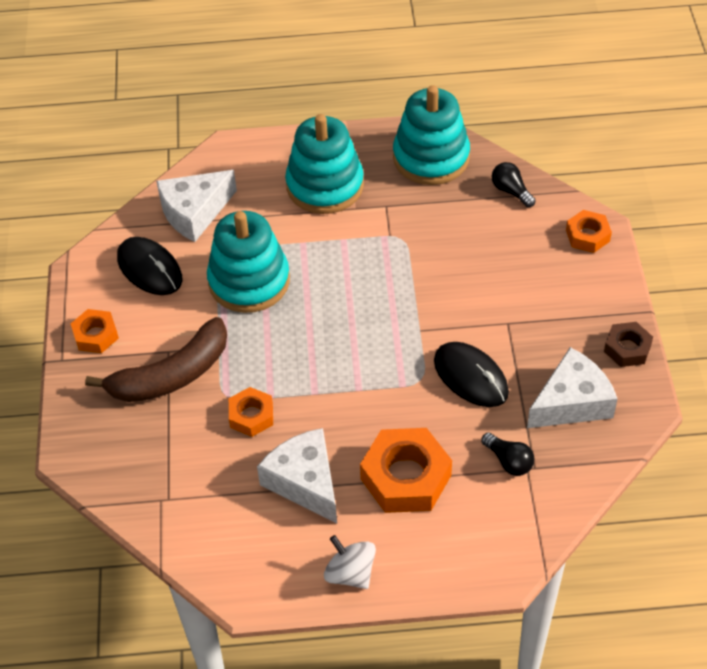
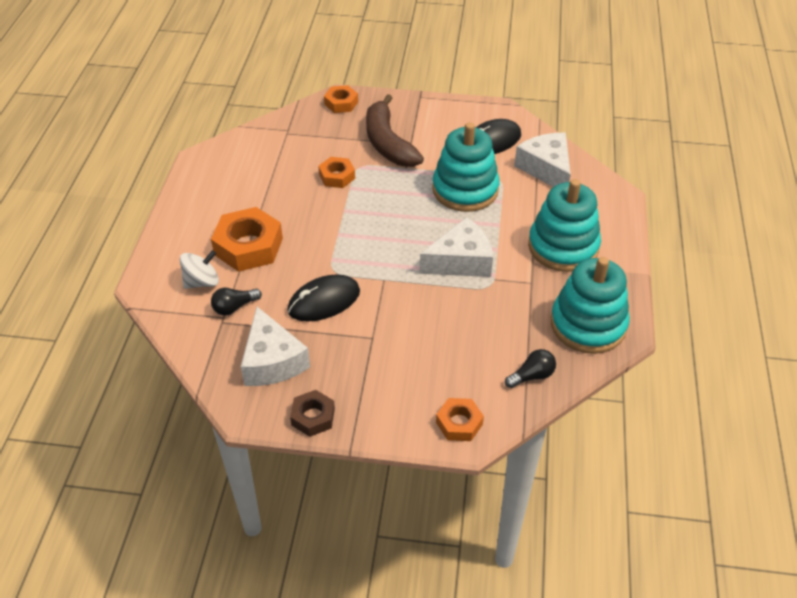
camera: 100 degrees right, 5 degrees down
orange nut [71,309,119,353] -> orange nut moved to [324,85,358,113]
white cheese [257,428,337,523] -> white cheese moved to [420,217,493,277]
white spinning top [324,535,376,589] -> white spinning top moved to [179,250,219,289]

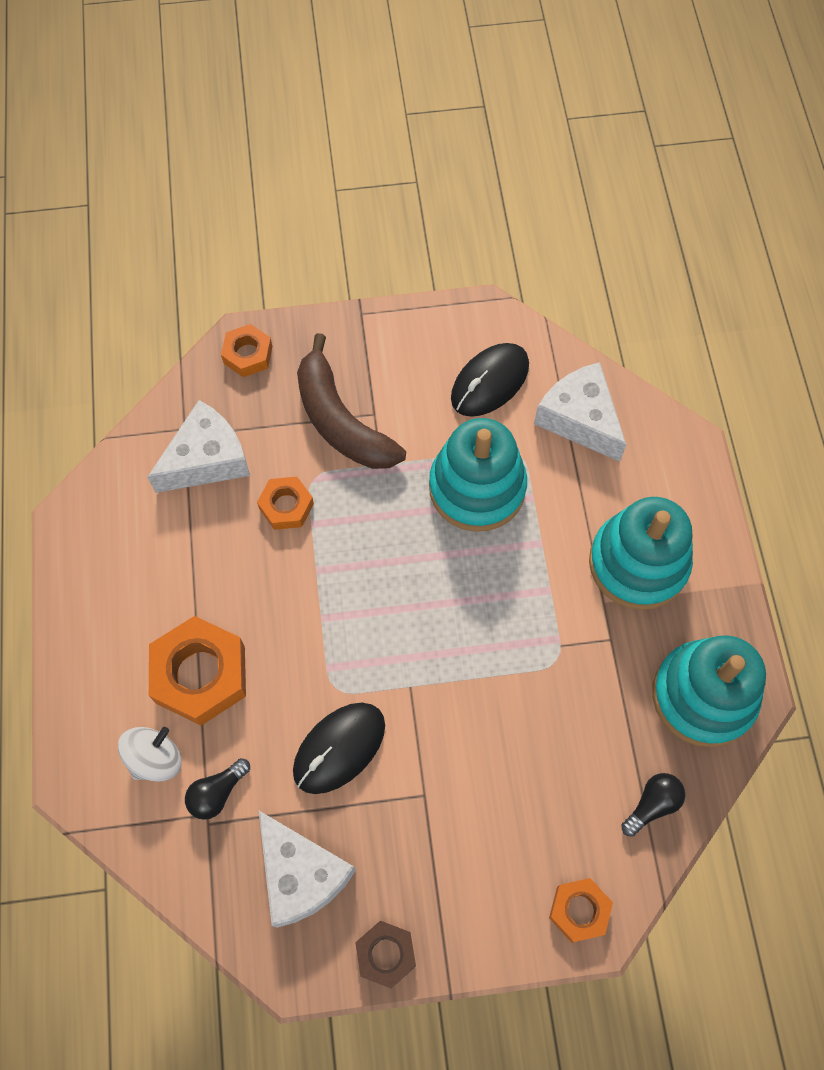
camera: 15 degrees left, 20 degrees up
white cheese [420,217,493,277] -> white cheese moved to [147,400,250,493]

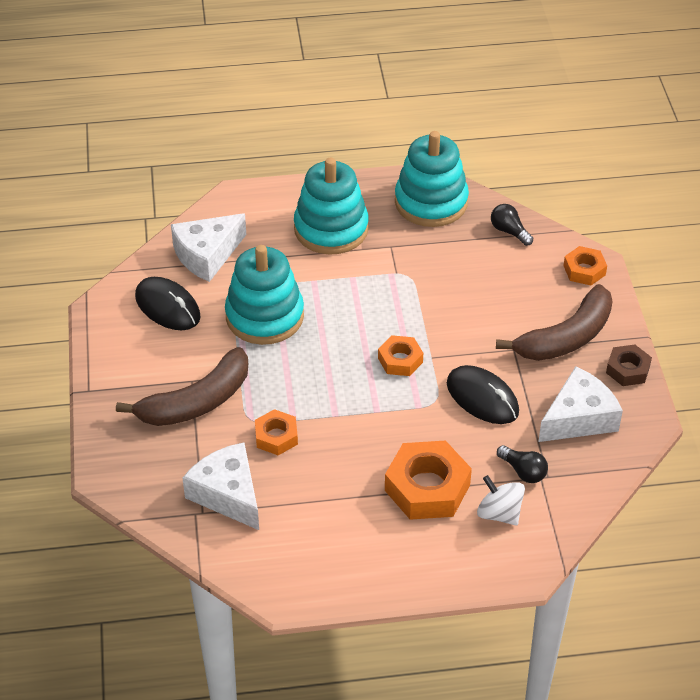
camera: 90 degrees left, 20 degrees down
orange nut [221,324,272,377] -> orange nut moved to [378,335,423,376]
none -> brown banana [496,284,613,361]

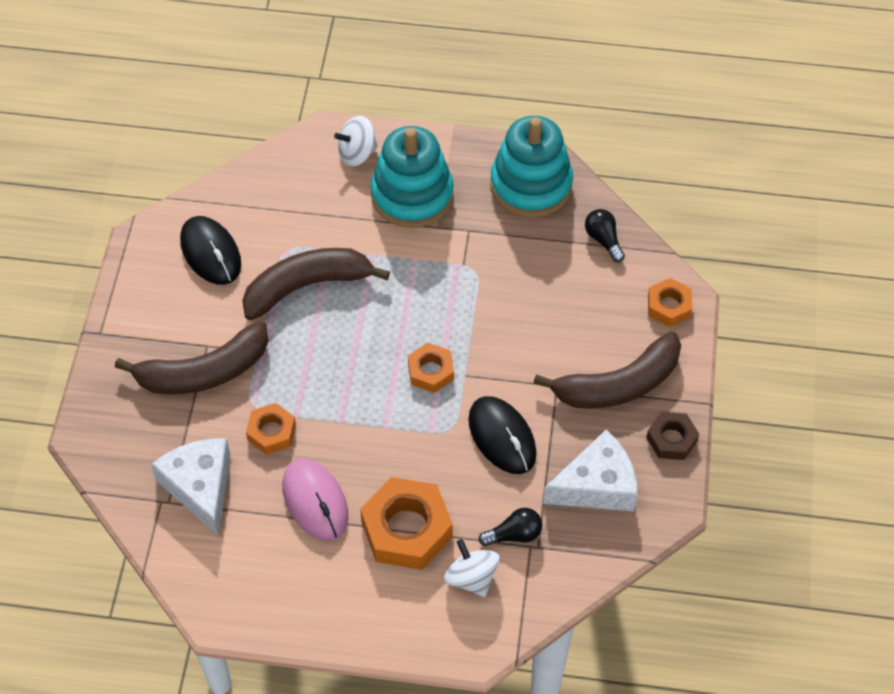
camera: 15 degrees right, 10 degrees up
white cheese [171,213,246,282] -> none
turquoise stacking toy [225,245,304,345] -> brown banana [242,248,390,320]
black light bulb [497,445,548,483] -> black light bulb turned 75 degrees counterclockwise [478,508,542,546]
none -> pink mouse [282,458,348,541]
none -> white spinning top [334,116,378,166]

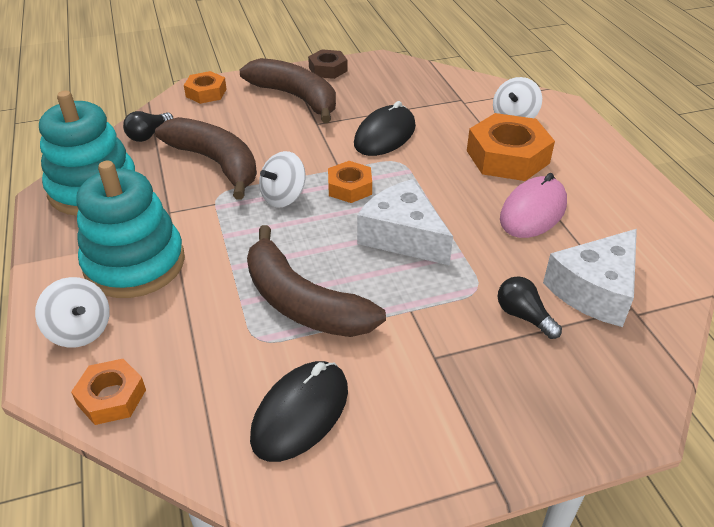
camera: 115 degrees left, 15 degrees down
brown banana [115,321,268,395] -> brown banana moved to [155,117,257,200]
orange nut [246,403,296,455] -> orange nut moved to [71,359,146,425]
black light bulb [478,508,542,546] -> black light bulb moved to [498,276,562,339]
white cheese [543,430,638,512] -> white cheese moved to [357,179,453,266]
none -> white spinning top [259,151,306,208]

